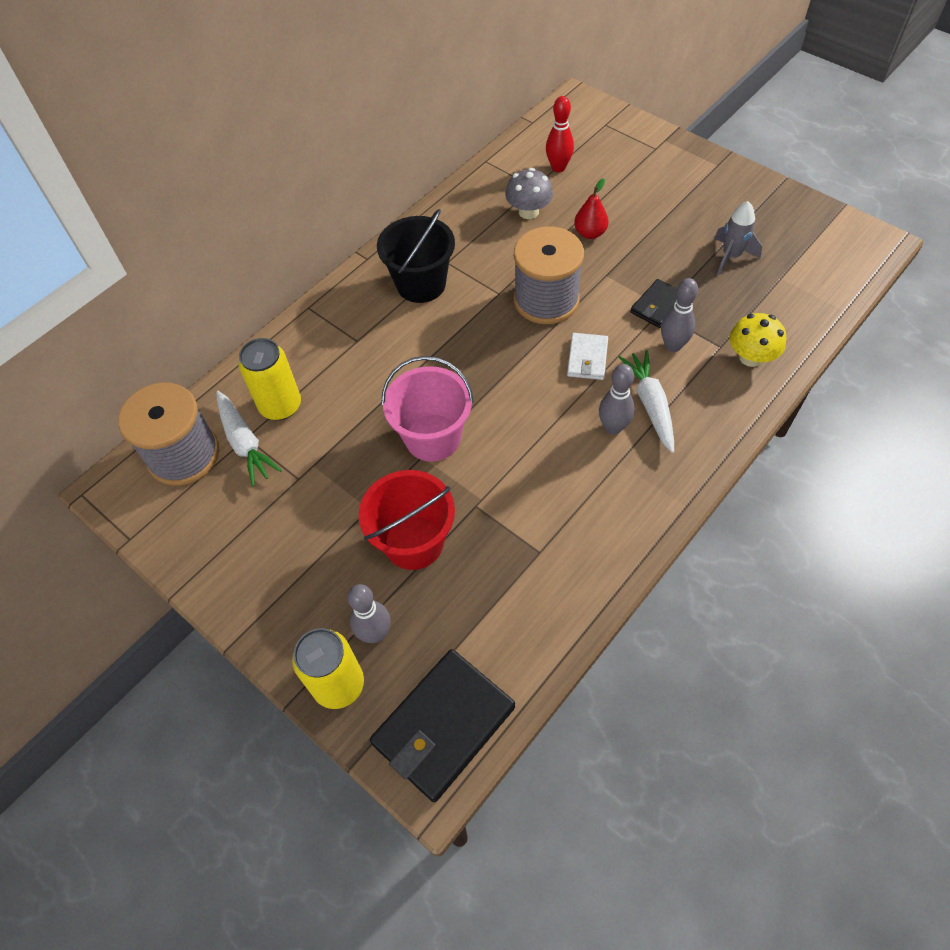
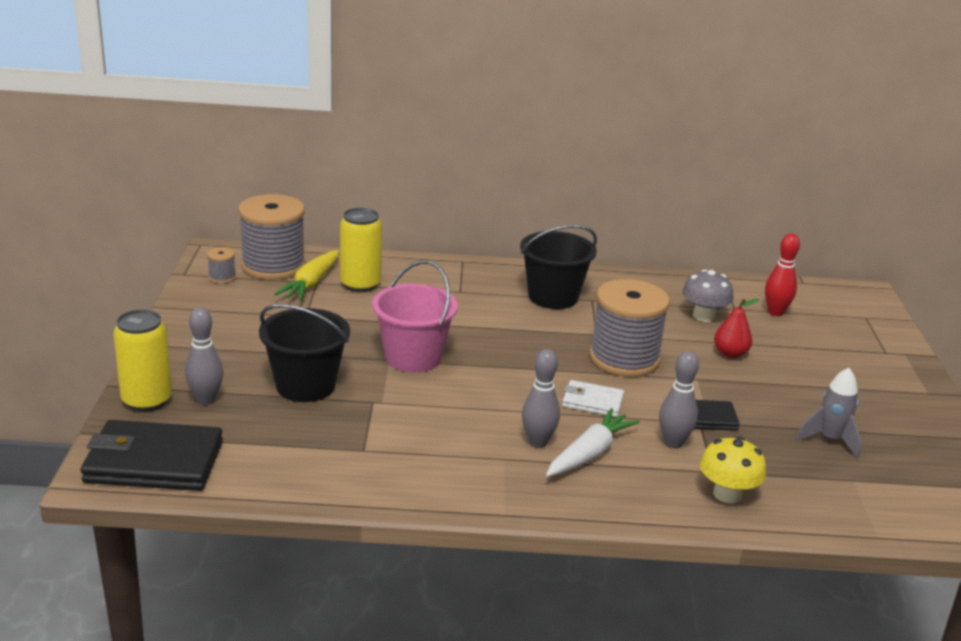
camera: 45 degrees right, 30 degrees down
white carrot [216,391,282,486] -> yellow carrot [274,250,339,301]
red bucket [359,470,455,570] -> black bucket [259,304,350,402]
white wallet [567,333,608,380] -> white wallet turned 45 degrees clockwise [562,380,624,417]
none -> grey spool [207,247,236,284]

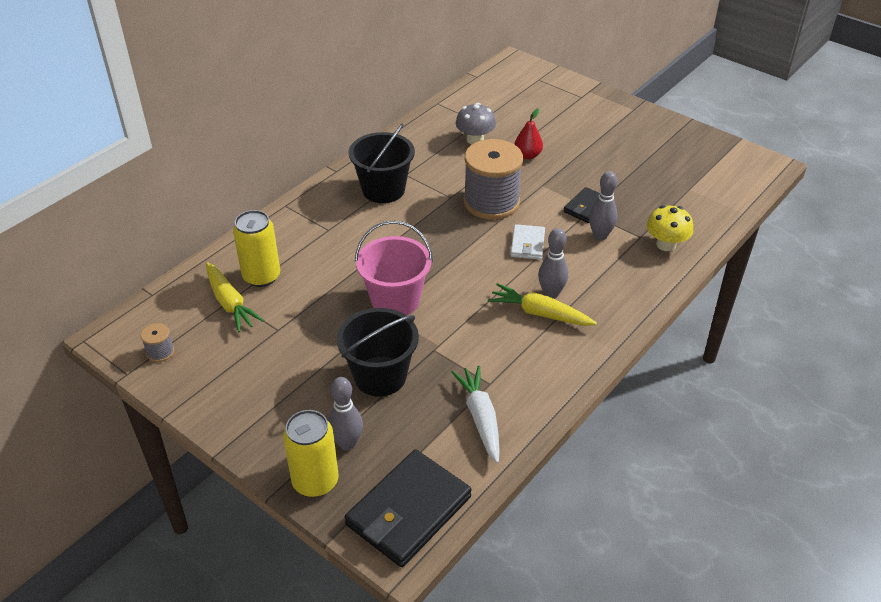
camera: 50 degrees left, 15 degrees up
grey spool [238,194,306,280] -> none
white carrot [546,408,640,477] -> white carrot moved to [451,365,500,463]
white wallet [562,380,624,417] -> white wallet turned 45 degrees counterclockwise [511,224,545,260]
red bowling pin [765,233,800,316] -> none
grey rocket [796,368,861,458] -> none
none -> yellow carrot [488,283,597,326]

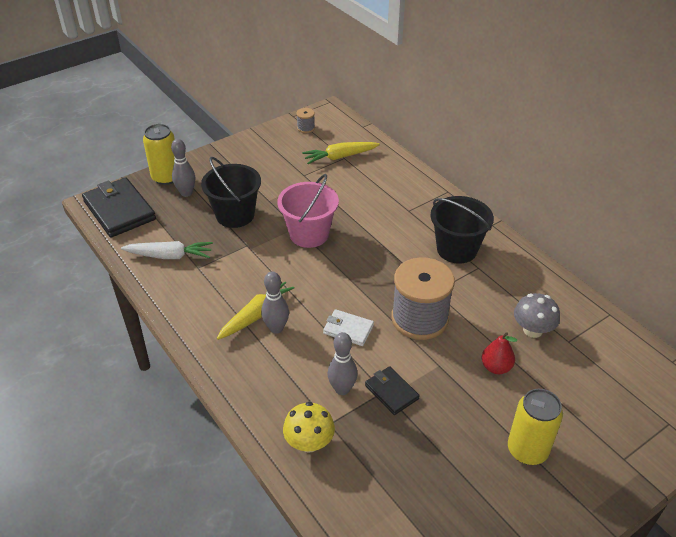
camera: 105 degrees right, 0 degrees up
yellow can [233,210,280,287] -> yellow can moved to [508,389,563,465]

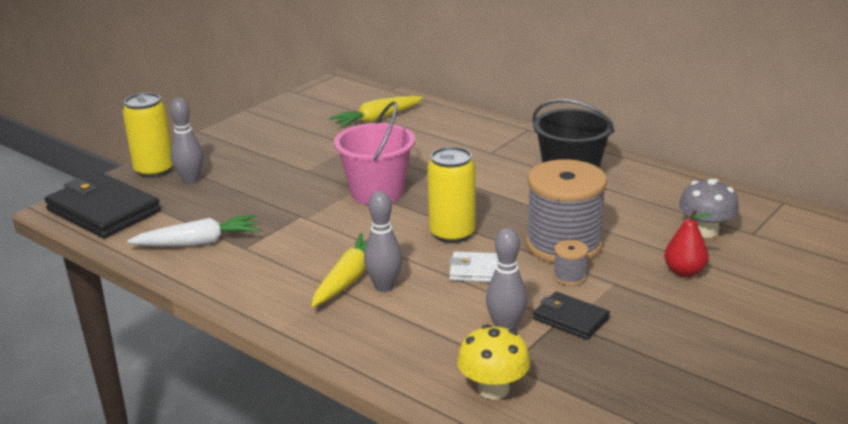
camera: 15 degrees left, 15 degrees down
black bucket [201,157,261,228] -> none
grey spool [296,108,315,133] -> grey spool moved to [553,240,588,286]
yellow can [508,389,563,465] -> yellow can moved to [427,147,476,243]

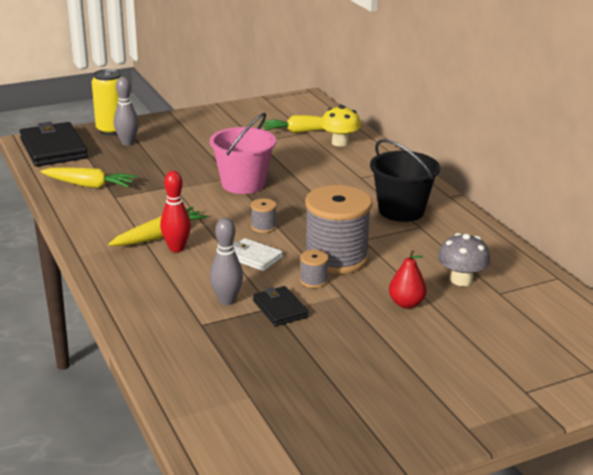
camera: 25 degrees right, 0 degrees up
white carrot [127,215,259,247] -> yellow carrot [41,167,137,188]
grey bowling pin [364,191,402,292] -> red bowling pin [160,171,191,252]
yellow can [427,147,476,243] -> grey spool [251,198,277,233]
yellow mushroom [457,324,530,400] -> yellow mushroom moved to [321,105,361,147]

